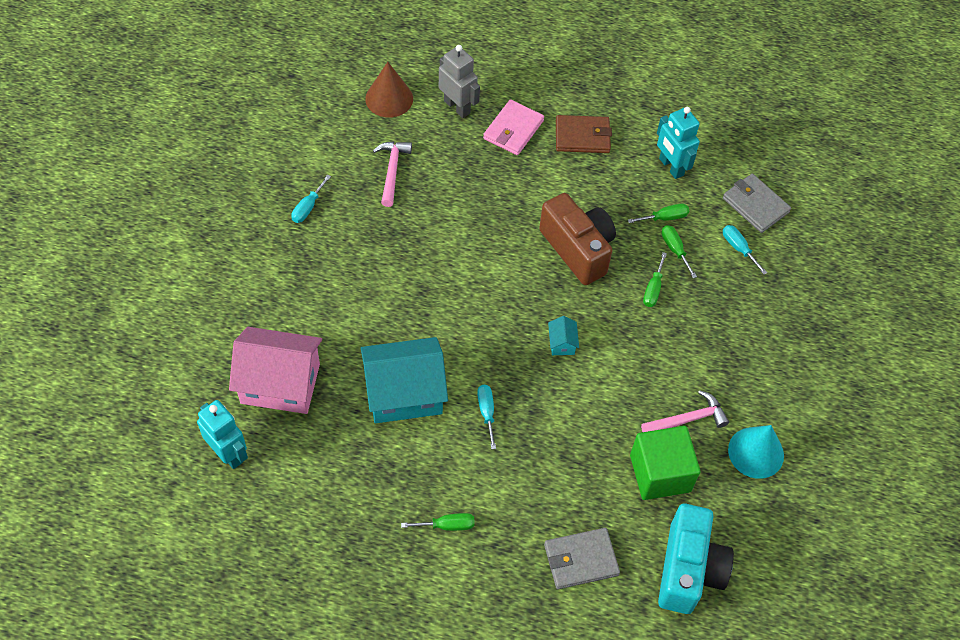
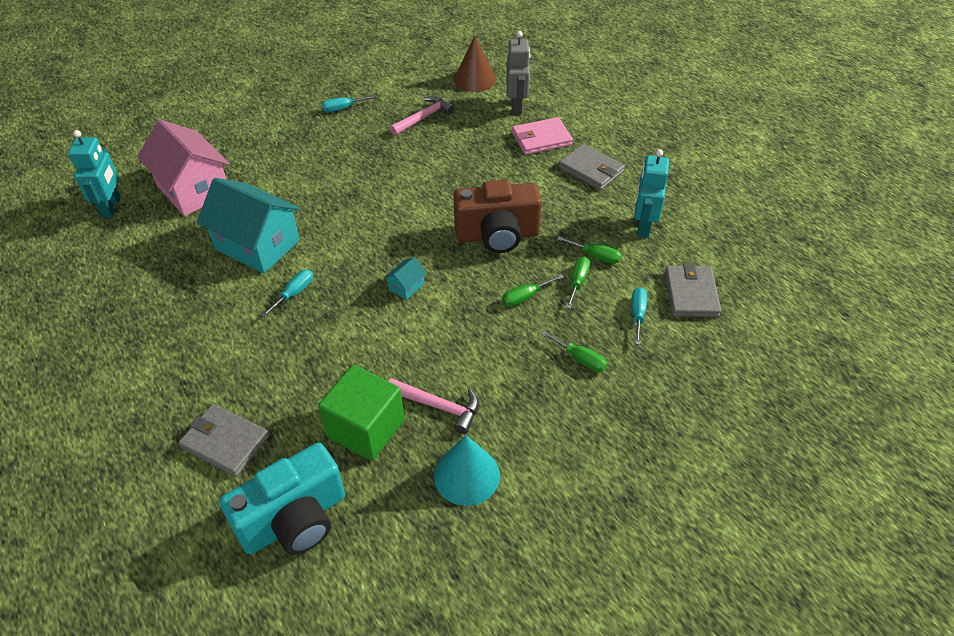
camera: 45 degrees right, 10 degrees down
green screwdriver [401,513,475,531] -> green screwdriver moved to [541,331,608,372]
brown camera [539,193,616,285] -> brown camera turned 75 degrees clockwise [453,180,542,253]
brown wallet [556,115,612,153] -> grey wallet [559,144,625,190]

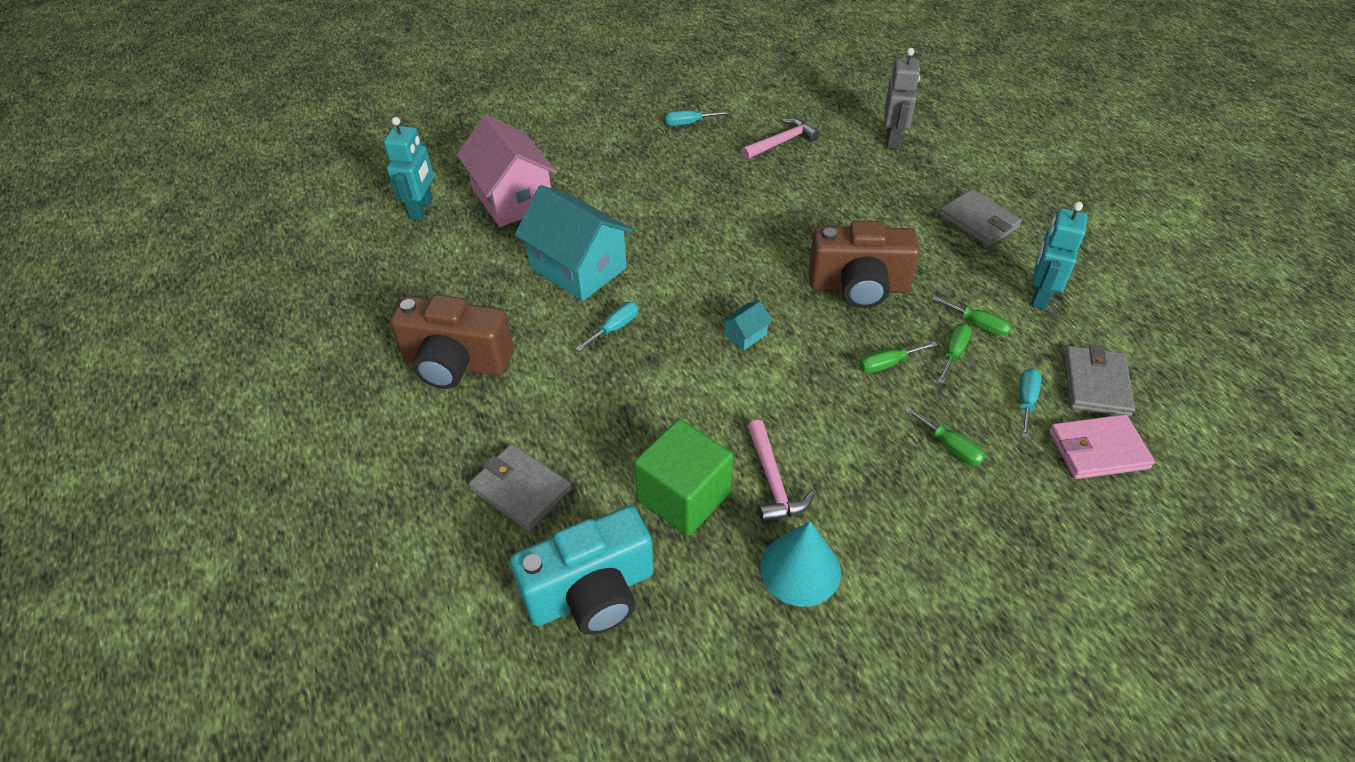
camera: 10 degrees right, 0 degrees up
pink hammer [389,378,479,434] -> pink hammer turned 45 degrees clockwise [748,420,815,523]
brown cone [454,36,496,92] -> none
pink wallet [512,117,573,155] -> pink wallet moved to [1049,414,1155,479]
none -> brown camera [390,295,514,389]

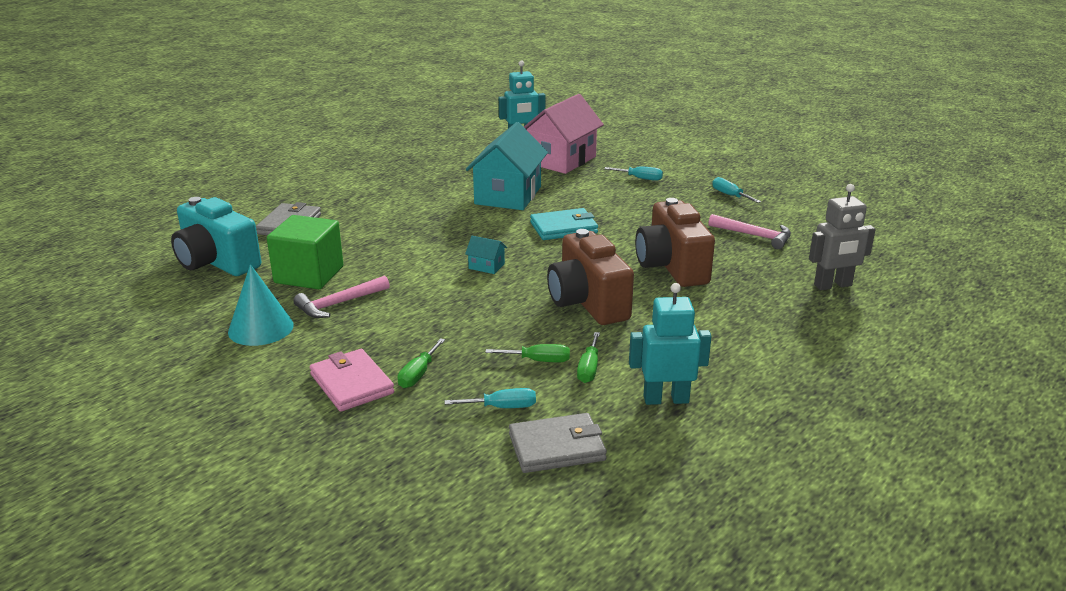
camera: 65 degrees right, 20 degrees down
brown camera [390,295,514,389] -> brown camera moved to [635,198,715,287]
turquoise screwdriver [575,302,639,351] -> turquoise screwdriver moved to [604,166,663,181]
green screwdriver [859,341,937,373] -> none
grey wallet [939,189,1022,247] -> none
pink wallet [1049,414,1155,479] -> pink wallet moved to [310,349,394,412]
none -> turquoise wallet [530,208,598,240]

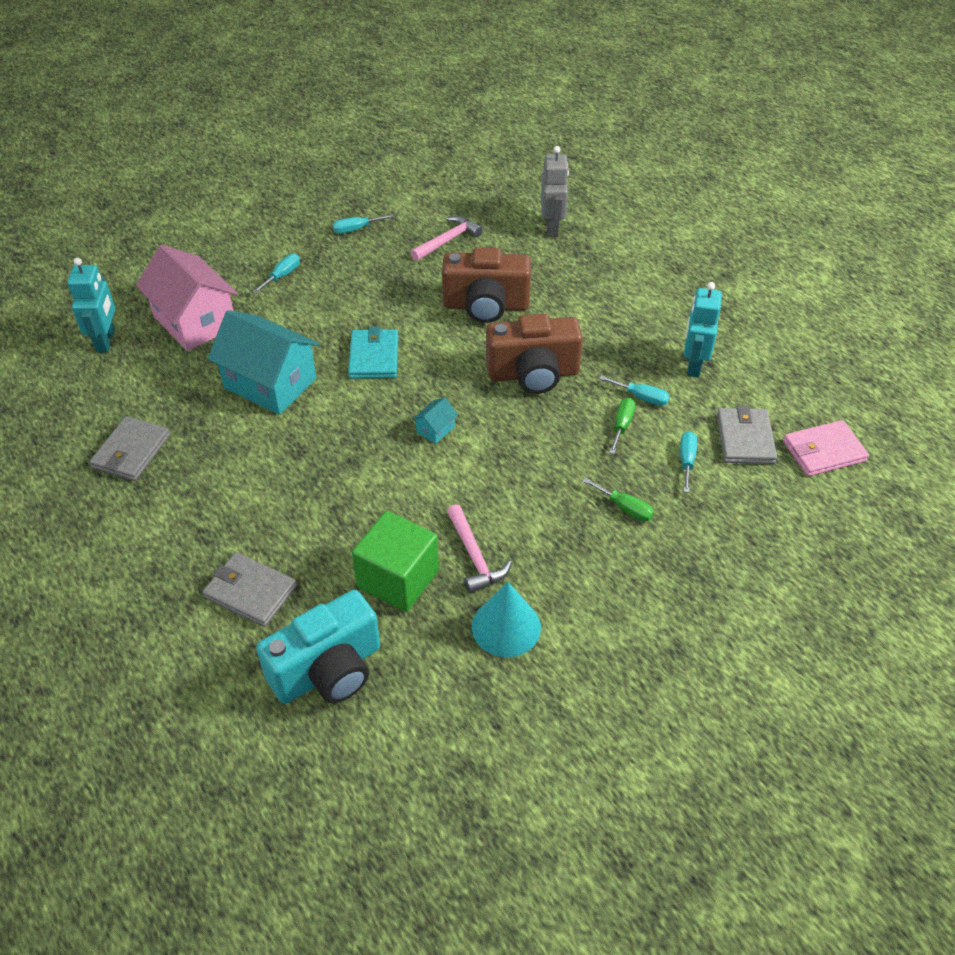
camera: 75 degrees left, 20 degrees up
pink wallet [310,349,394,412] -> pink wallet moved to [783,420,869,476]
green screwdriver [577,332,600,383] -> turquoise screwdriver [599,376,670,406]
none -> grey wallet [89,416,170,481]

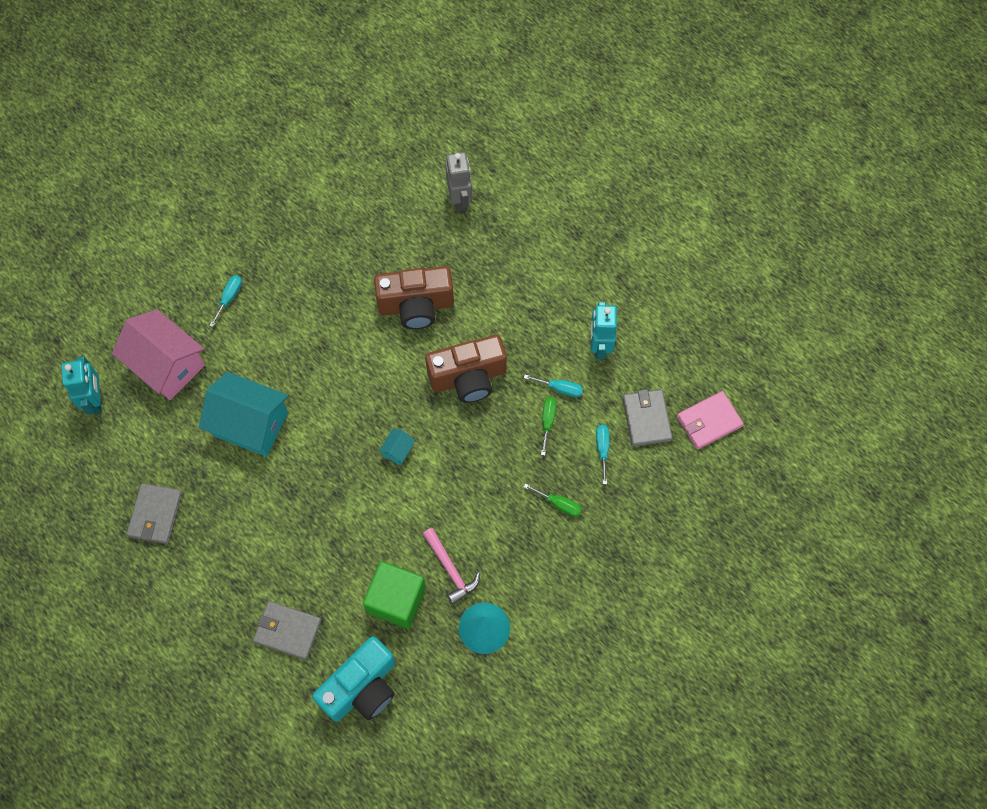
camera: 10 degrees left, 20 degrees up
turquoise screwdriver [332,214,394,234] -> none
turquoise wallet [348,327,398,379] -> none
pink hammer [410,216,483,261] -> none

